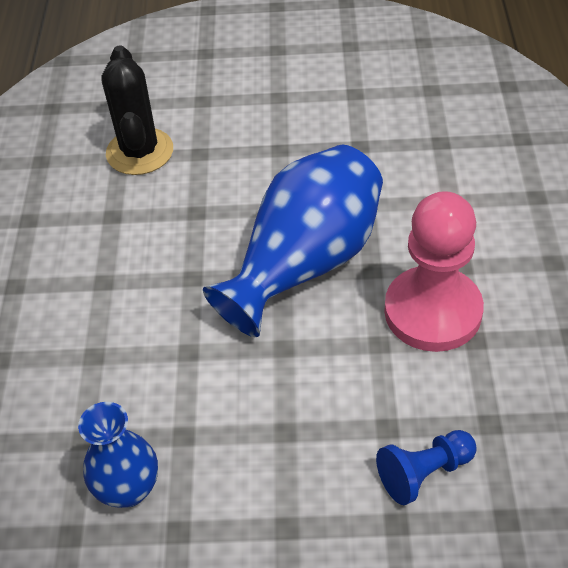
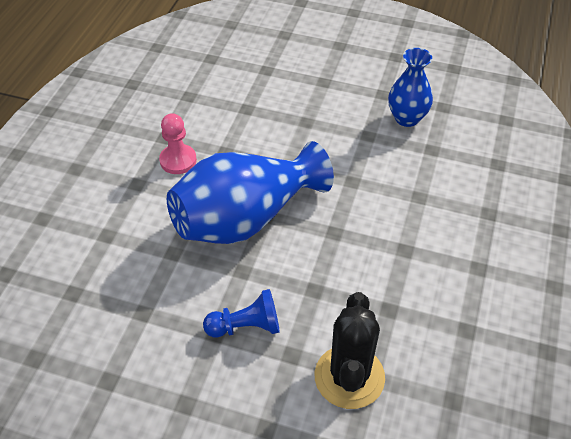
camera: 165 degrees left, 0 degrees up
blue pawn [376,430,477,505] -> blue pawn moved to [203,289,280,338]
pink pawn [384,191,484,352] -> pink pawn [159,113,197,174], size x0.53

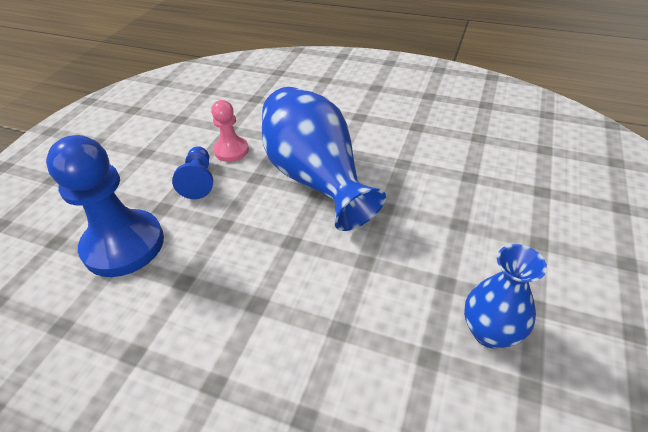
camera: 95 degrees right, 5 degrees down
pink pawn [159,113,197,174] -> pink pawn moved to [211,100,249,162]
black cactus [315,292,385,409] -> blue pawn [46,135,164,277]

